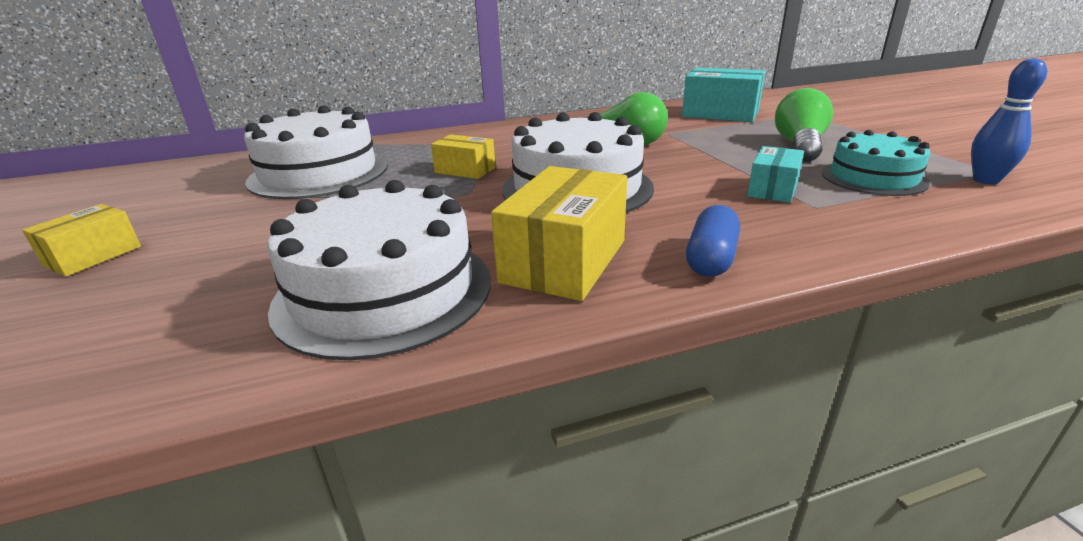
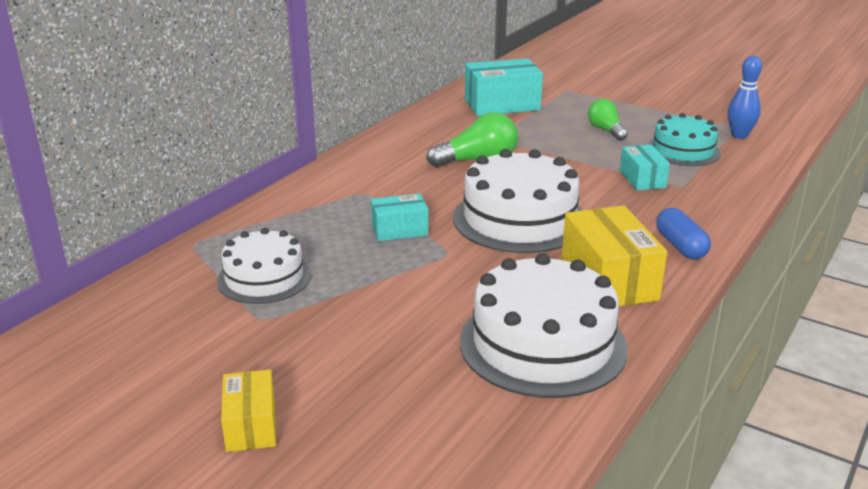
camera: 40 degrees left, 0 degrees up
white cake [244,105,388,199] -> white cake [217,228,311,304], size x0.62
yellow box [431,134,496,179] -> turquoise box [371,194,429,241]
green light bulb [775,88,833,162] -> green light bulb [588,99,628,141], size x0.65

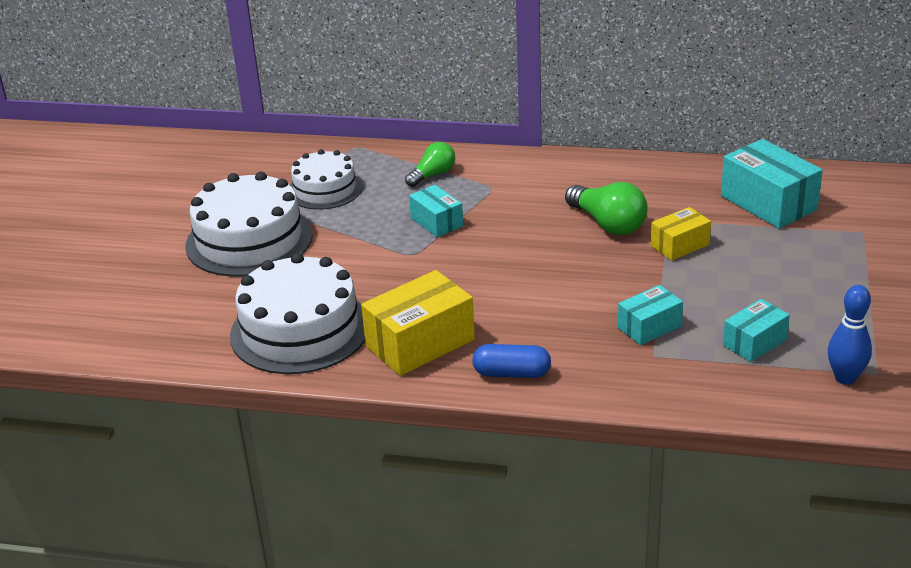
camera: 70 degrees right, 5 degrees up
yellow box [221,369,276,452] -> yellow box moved to [651,207,711,261]
white cake [453,149,583,253] -> white cake moved to [186,172,313,277]
green light bulb [588,99,628,141] -> green light bulb moved to [405,142,455,187]
turquoise cake [648,113,721,166] -> turquoise box [723,299,790,362]
blue capsule [656,208,711,259] -> blue capsule turned 45 degrees clockwise [472,344,551,378]

